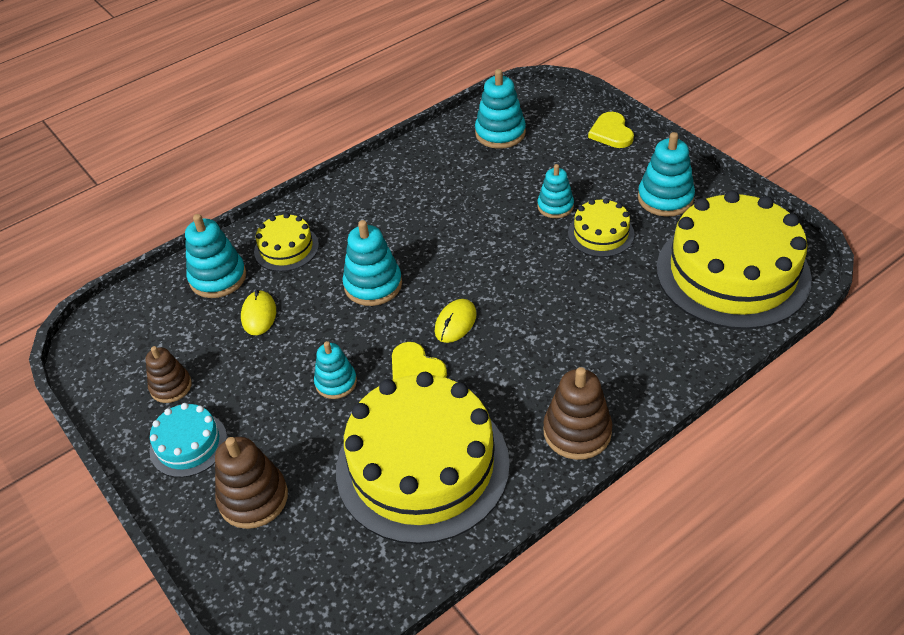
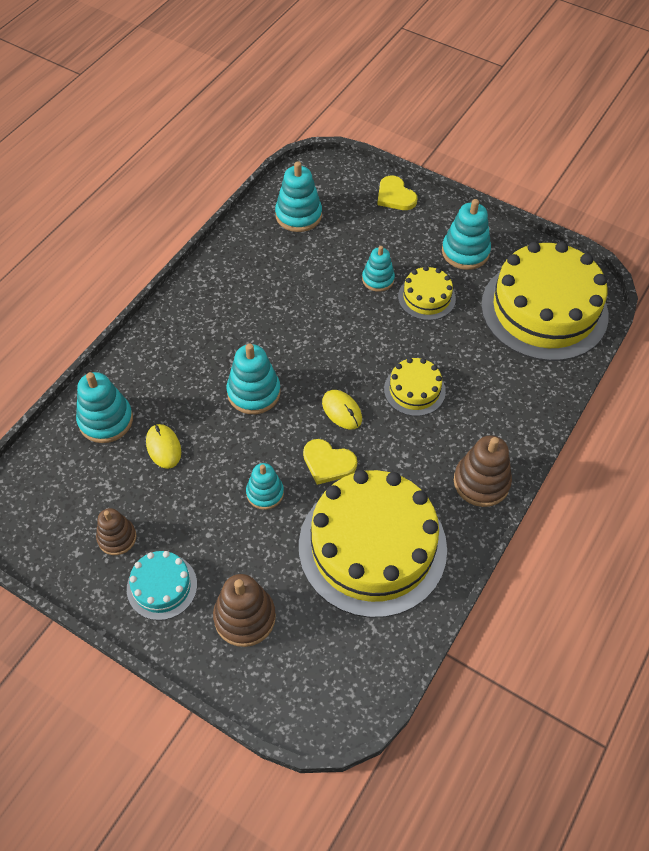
camera: 25 degrees left, 10 degrees up
yellow cake [254,213,319,272] -> yellow cake moved to [384,358,446,416]
yellow mouse [435,299,477,343] -> yellow mouse turned 45 degrees counterclockwise [322,390,362,429]

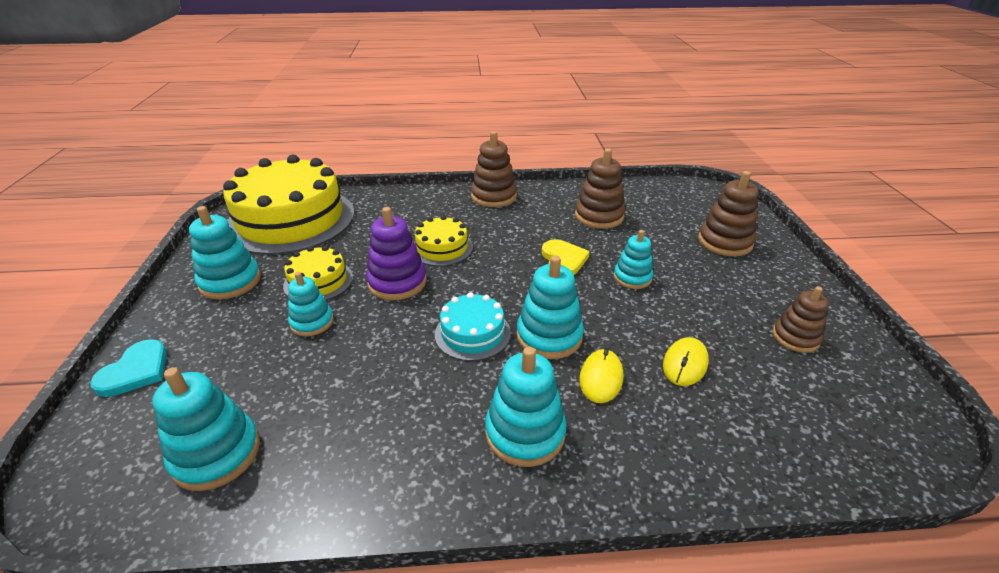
camera: 125 degrees left, 20 degrees down
turquoise stacking toy [76,372,133,443] -> turquoise stacking toy moved to [485,347,567,467]
turquoise cake [127,551,197,620] -> turquoise cake moved to [435,292,511,361]
yellow cake [299,470,447,618] -> brown stacking toy [575,148,625,229]
yellow mouse [322,390,362,429] -> yellow mouse moved to [579,348,623,403]
yellow heart [377,176,417,210] -> turquoise heart [90,339,167,397]
none -> purple stacking toy [366,207,426,300]

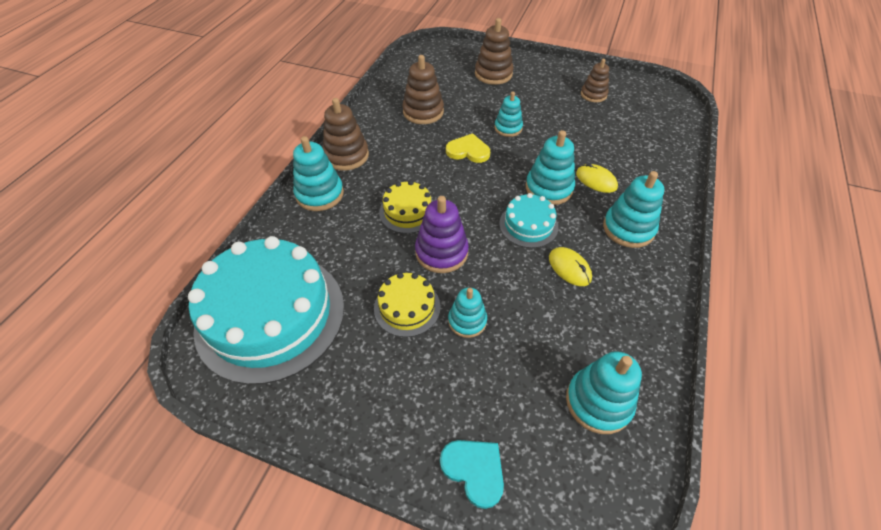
camera: 65 degrees left, 15 degrees up
turquoise stacking toy [189,206,261,300] -> turquoise stacking toy moved to [293,136,344,211]
yellow cake [223,155,354,255] -> turquoise cake [188,236,344,385]
yellow mouse [663,337,709,386] -> yellow mouse moved to [549,247,592,286]

